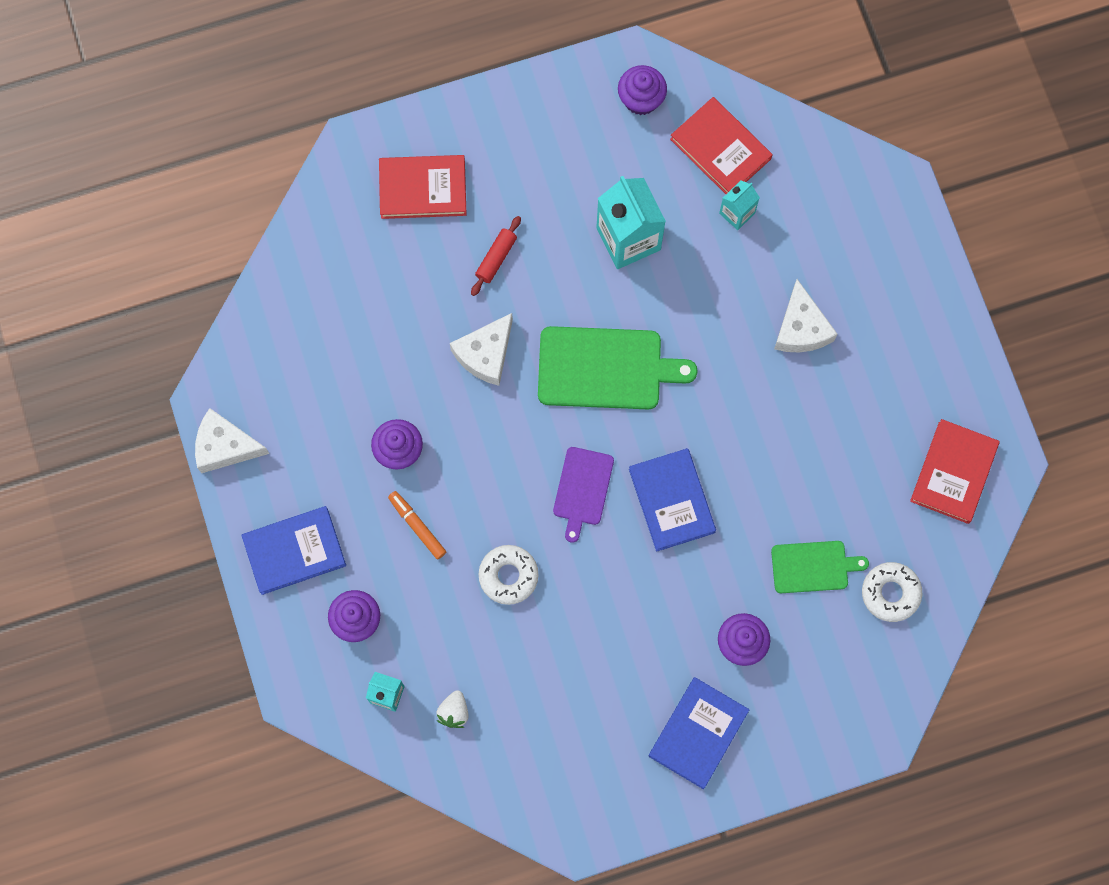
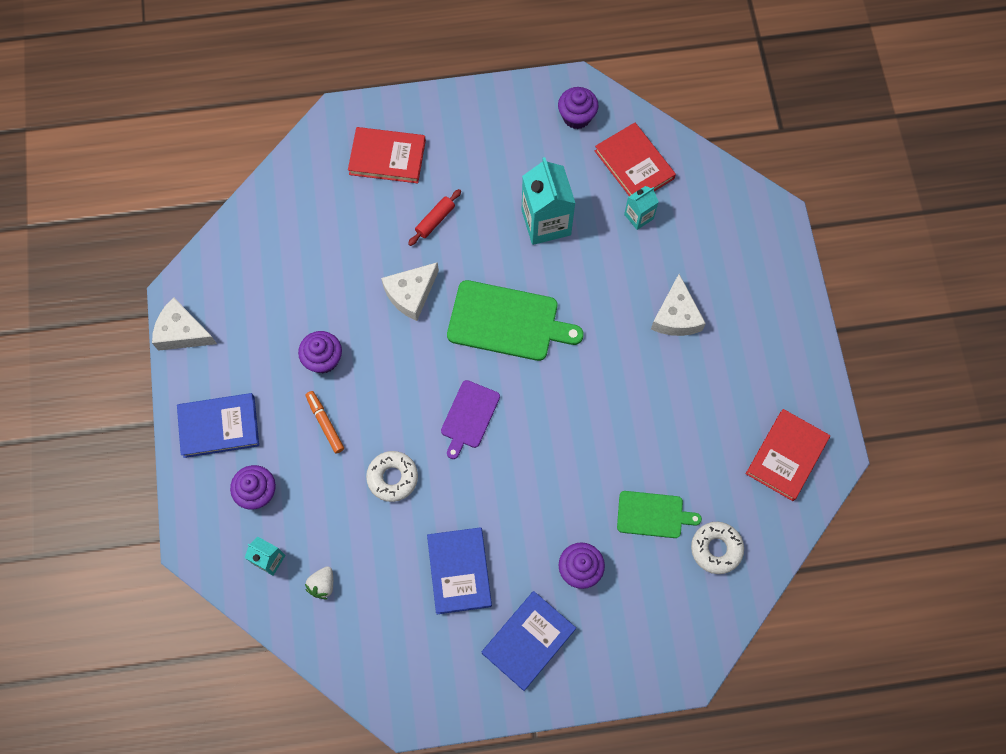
camera: 10 degrees right, 5 degrees down
blue book [629,448,716,552] -> blue book moved to [427,527,492,614]

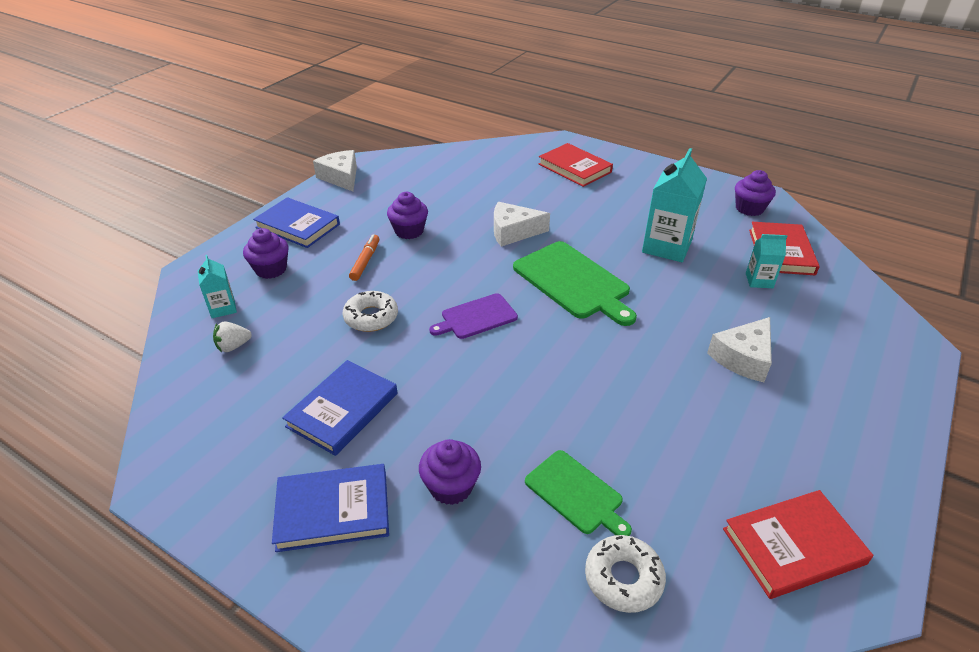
camera: 40 degrees right, 30 degrees down
red rolling pin [408,189,461,246] -> none

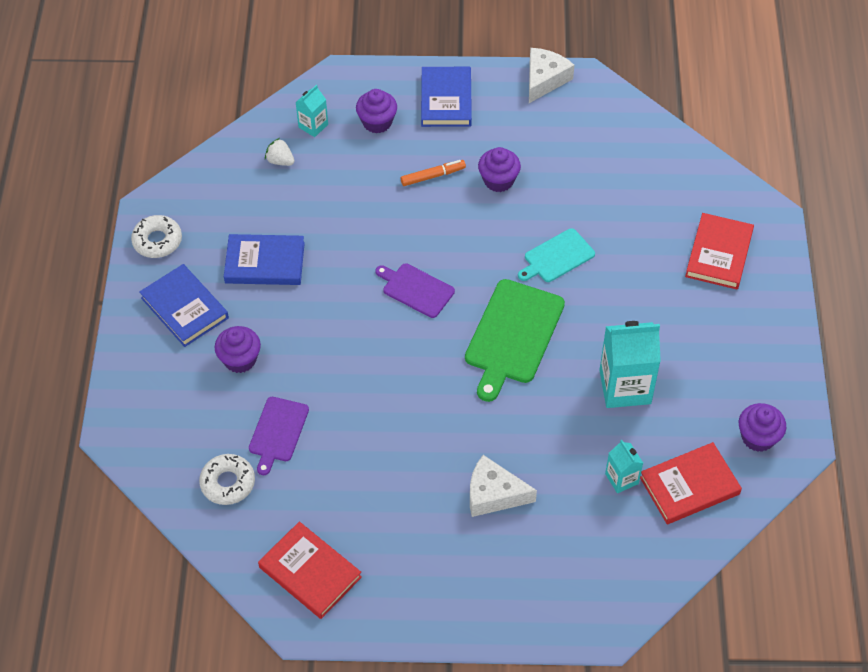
camera: 60 degrees right, 15 degrees up
white donut [343,291,398,332] -> white donut moved to [131,215,182,258]
white cheese [494,202,550,247] -> turquoise cutting board [518,228,595,282]
green cutting board [525,450,632,536] -> purple cutting board [249,397,309,475]

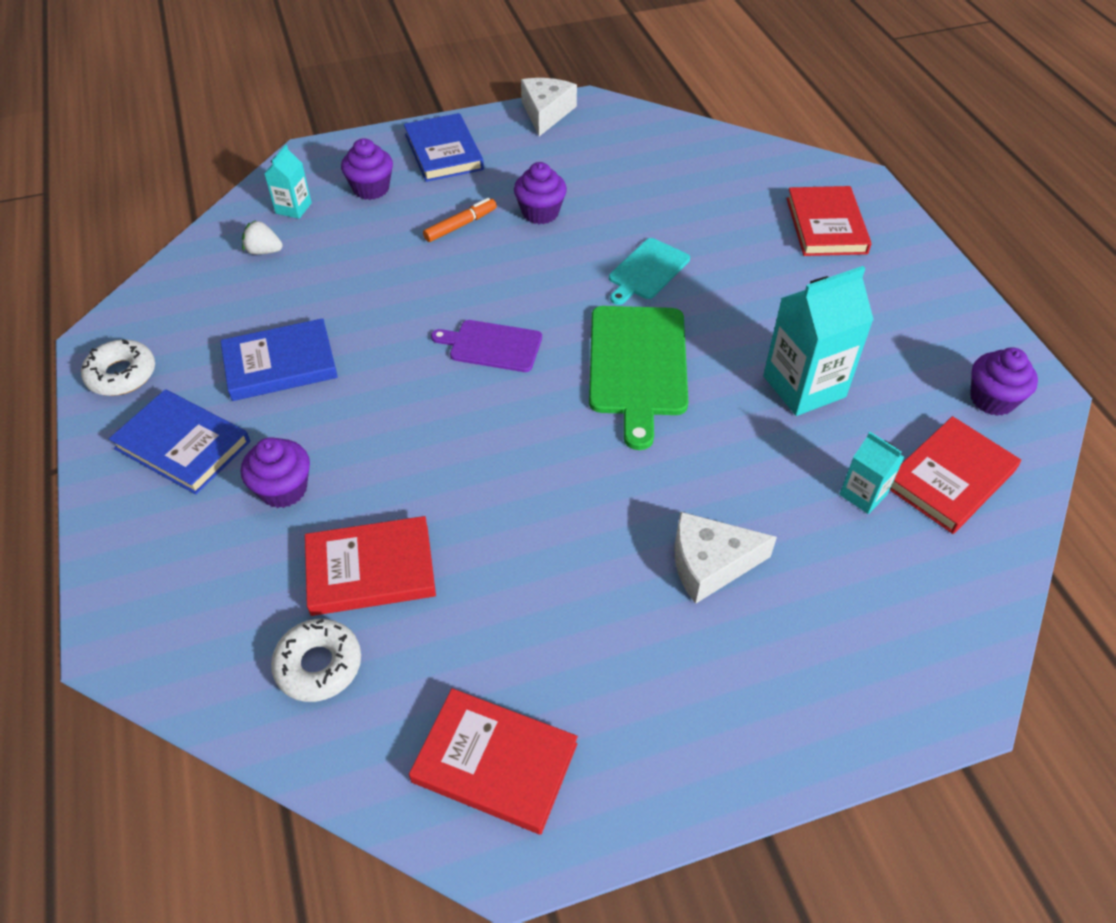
camera: 20 degrees left, 5 degrees down
purple cutting board [249,397,309,475] -> red book [305,516,436,616]

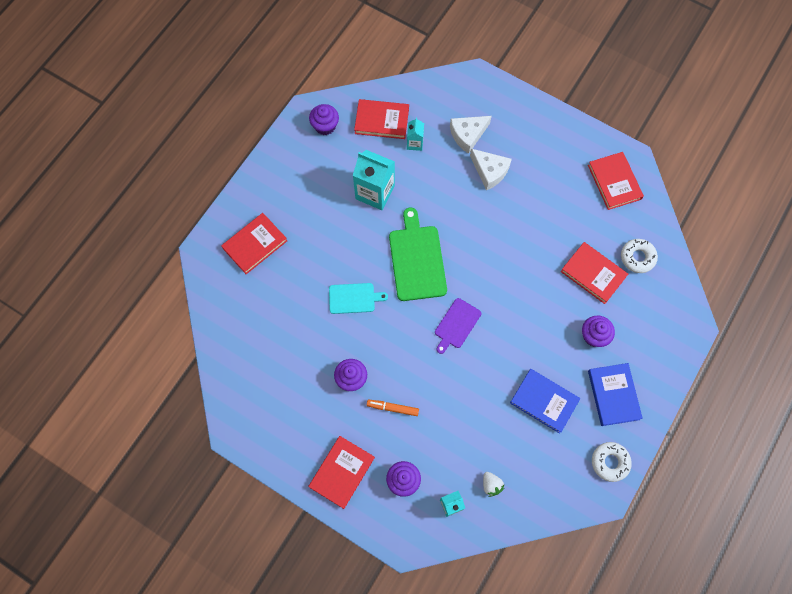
camera: 130 degrees left, 20 degrees up
blue book [404,113,484,182] -> red book [308,436,374,509]
purple cutting board [431,320,542,372] -> purple cutting board turned 60 degrees clockwise [435,298,481,354]
white cheese [521,78,577,136] -> white cheese moved to [450,116,492,154]
green cutting board [589,306,688,450] -> green cutting board turned 60 degrees counterclockwise [389,208,447,301]

